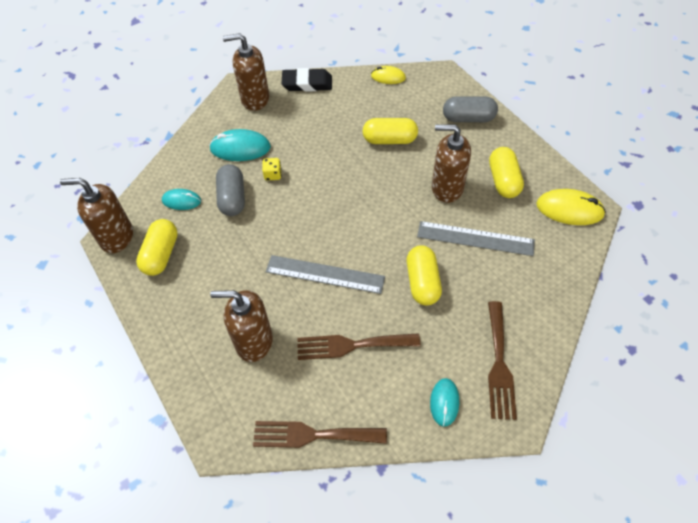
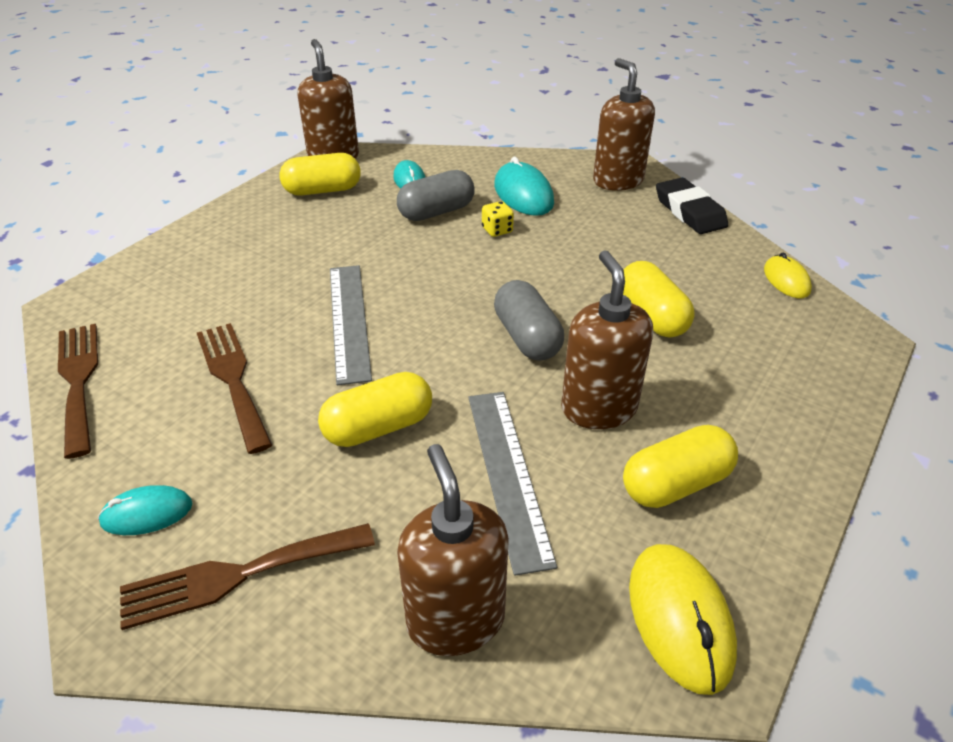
camera: 65 degrees right, 15 degrees down
brown soap dispenser [210,290,273,362] -> brown soap dispenser moved to [397,444,509,656]
grey capsule [443,96,498,122] -> grey capsule moved to [494,280,564,361]

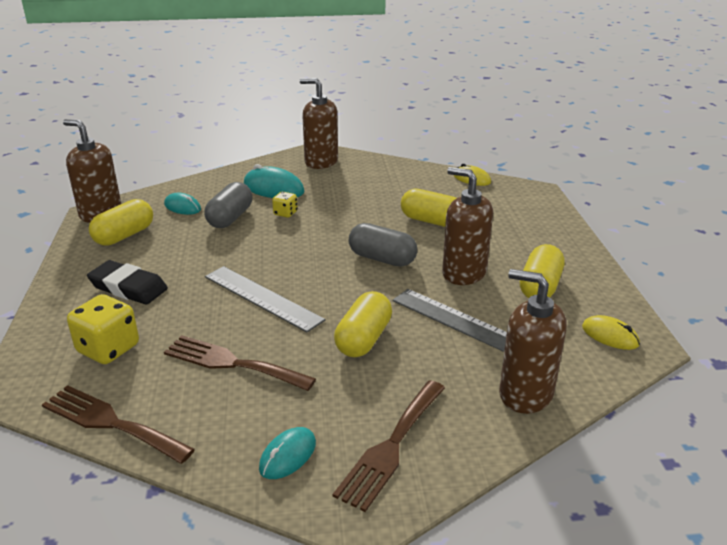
camera: 40 degrees left, 10 degrees down
yellow mouse [629,544,737,695] -> yellow mouse [582,315,640,350], size x0.62
black eraser [656,178,728,234] -> black eraser moved to [87,260,168,304]
none -> yellow dice [67,294,139,364]

